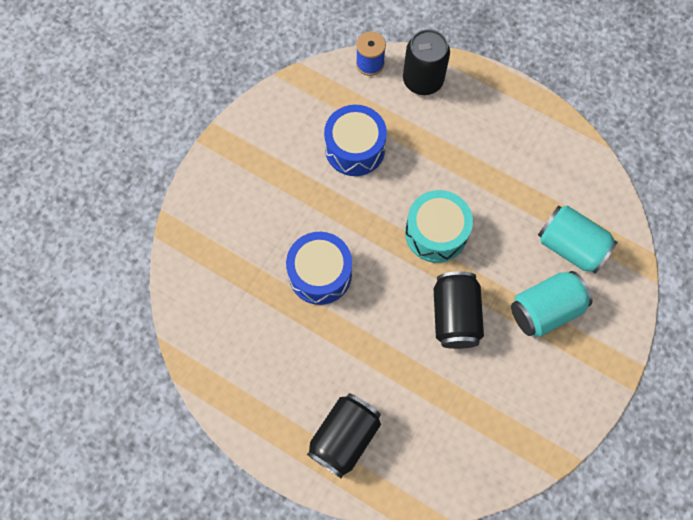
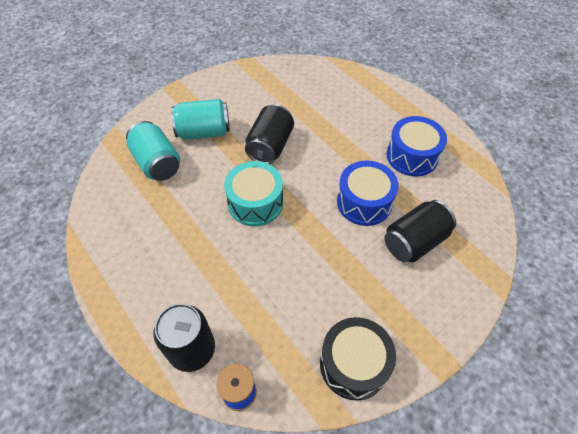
camera: 160 degrees left, 15 degrees down
black can [307,393,381,479] -> black can moved to [384,200,456,262]
blue drum [324,105,387,176] -> blue drum moved to [387,116,447,177]
none -> black drum [320,317,396,400]

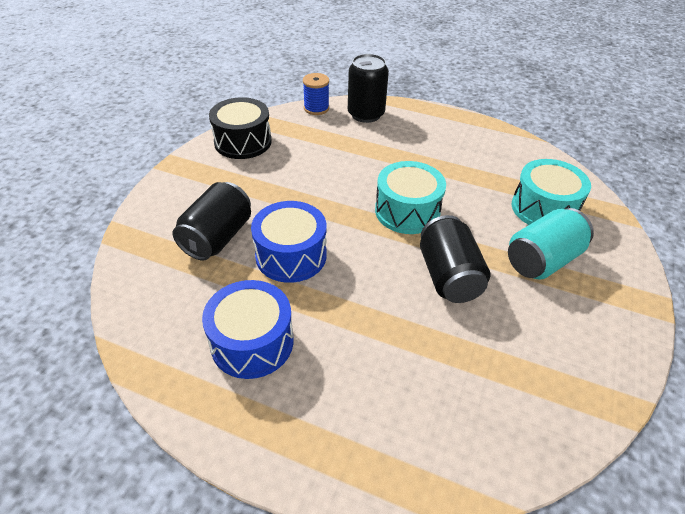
camera: 150 degrees right, 10 degrees down
turquoise can [126,121,180,181] -> turquoise drum [512,159,591,225]

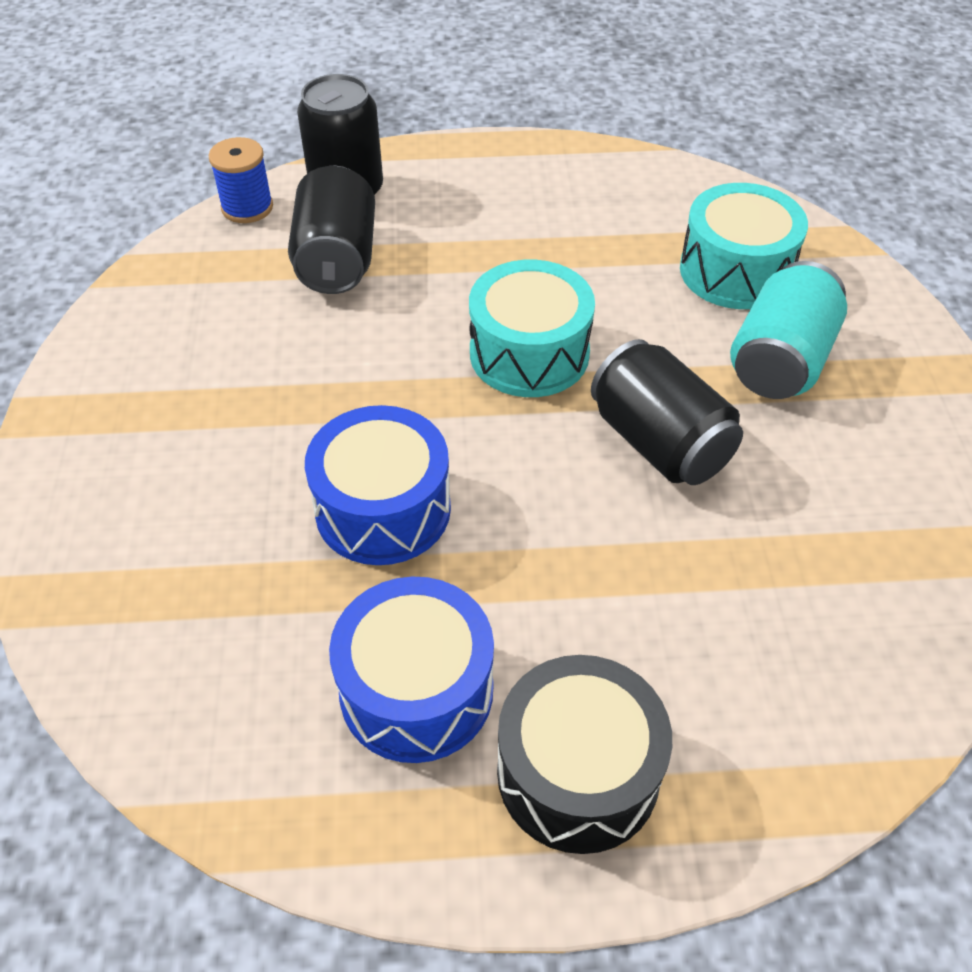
camera: 25 degrees left, 5 degrees up
black can [172,182,251,260] -> black can moved to [288,166,375,294]
black drum [209,97,272,159] -> black drum moved to [497,655,672,854]

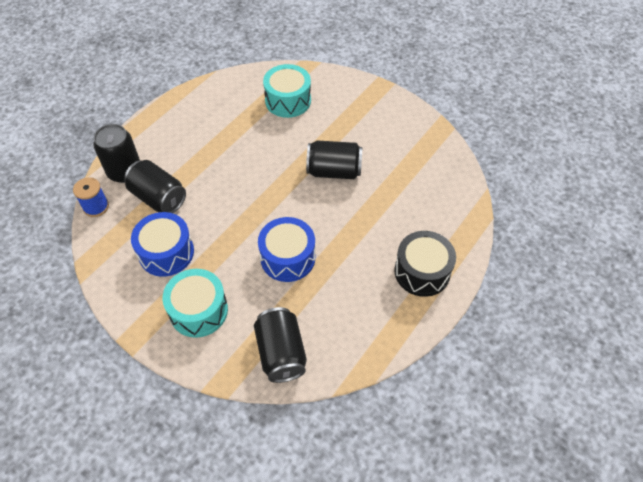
camera: 50 degrees left, 5 degrees up
blue drum [329,577,494,763] -> blue drum moved to [131,212,194,277]
turquoise drum [469,260,595,397] -> turquoise drum moved to [162,269,228,338]
turquoise can [730,261,847,399] -> none
none -> black can [254,307,307,383]

